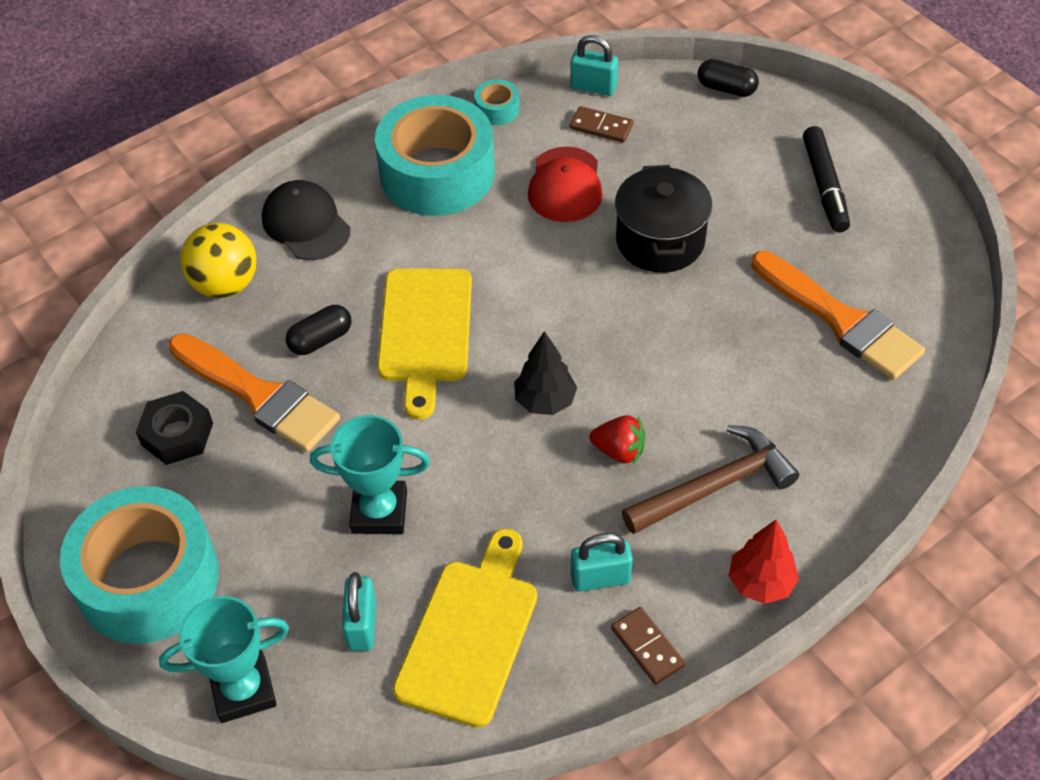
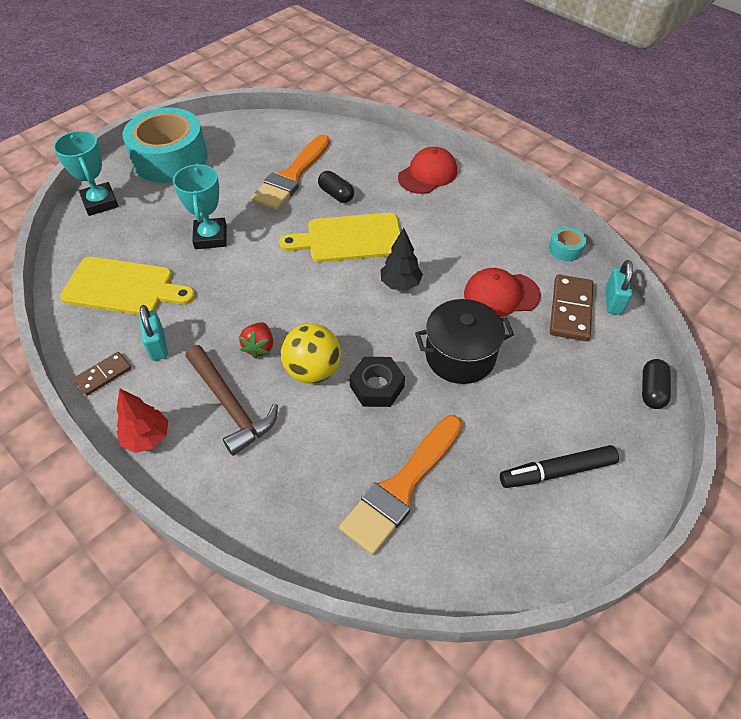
camera: 80 degrees right, 0 degrees up
black nut [136,391,213,465] -> black nut moved to [349,357,405,407]
yellow ball [180,223,257,298] -> yellow ball moved to [281,323,341,384]
black cap [262,180,351,260] -> red cap [398,147,457,194]
turquoise padlock [342,572,376,651] -> none
turquoise tape [375,95,494,216] -> none
black tree [514,331,577,415] -> black tree moved to [381,228,423,291]
brown domino [570,106,633,143] -> brown domino [550,274,593,341], size x1.63

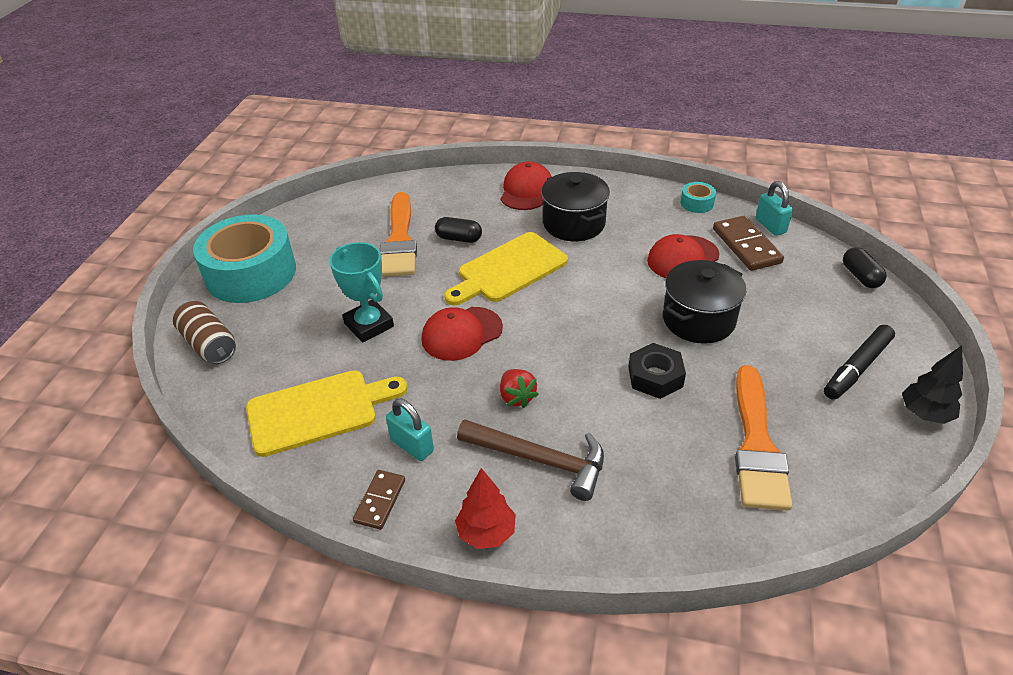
camera: 30 degrees left, 10 degrees down
turquoise trophy [53,131,119,216] -> brown can [173,301,236,364]
yellow ball [281,323,341,384] -> none
black tree [381,228,423,291] -> black tree moved to [902,346,963,424]
none -> red cap [422,307,503,361]
none -> black pot [541,172,610,241]

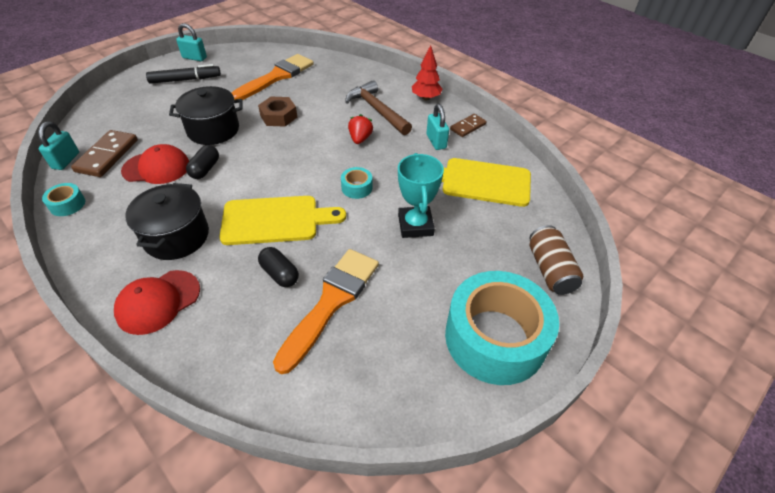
camera: 150 degrees left, 5 degrees up
red cap [422,307,503,361] -> turquoise tape [341,167,372,199]
black nut [628,343,686,399] -> brown nut [258,97,297,127]
black capsule [843,247,887,288] -> black capsule moved to [186,145,219,179]
black tree [902,346,963,424] -> turquoise padlock [176,23,207,61]

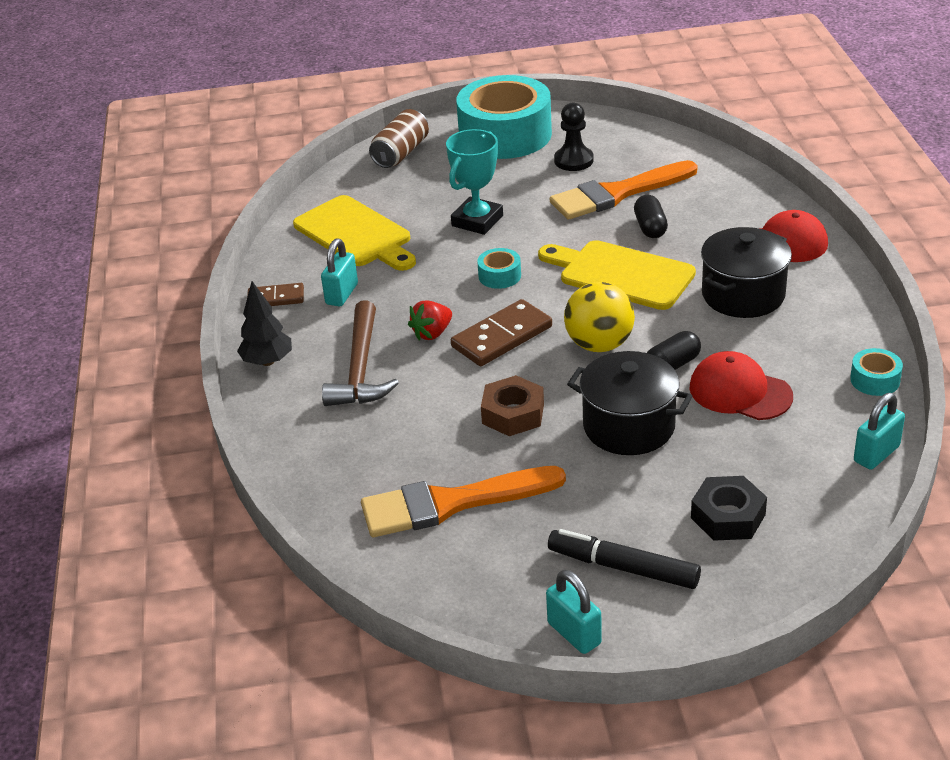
camera: 140 degrees left, 10 degrees down
brown domino [71,130,138,177] -> brown domino moved to [451,299,552,366]
red tree [412,45,442,100] -> black tree [237,281,292,366]
none -> black pawn [554,103,594,171]
none -> yellow ball [564,282,635,352]
none -> black nut [691,476,767,541]

